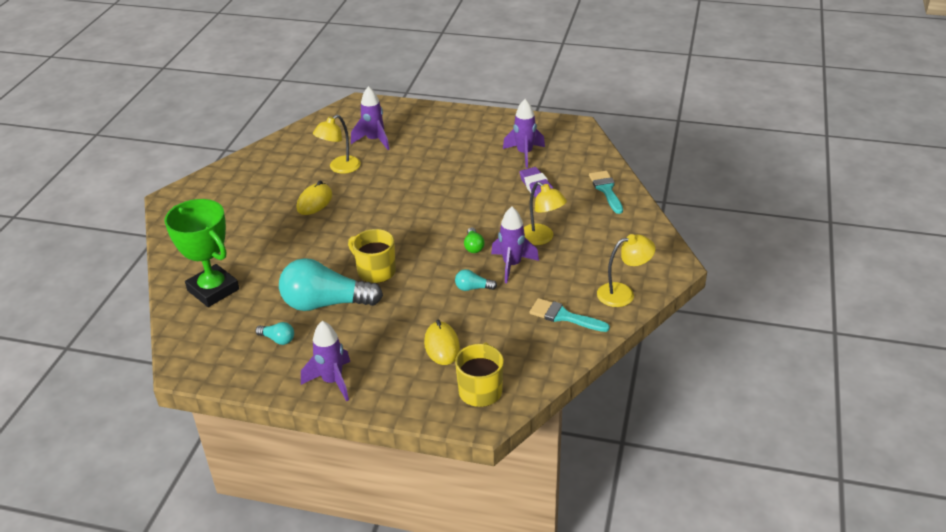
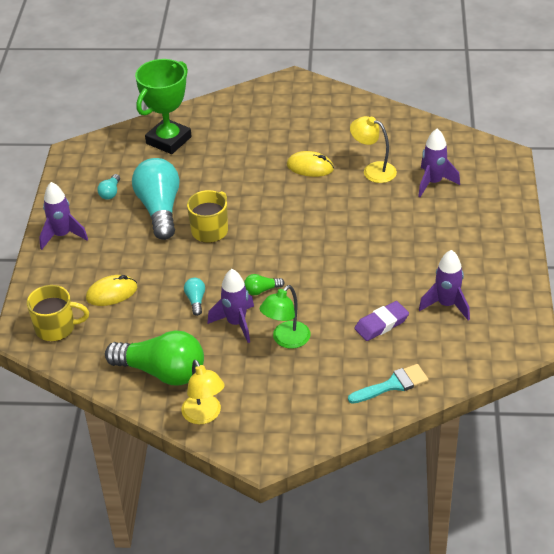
camera: 80 degrees right, 5 degrees up
yellow lamp [524,182,567,245] -> green lamp [260,285,310,349]
turquoise brush [529,298,610,332] -> green light bulb [105,331,204,385]

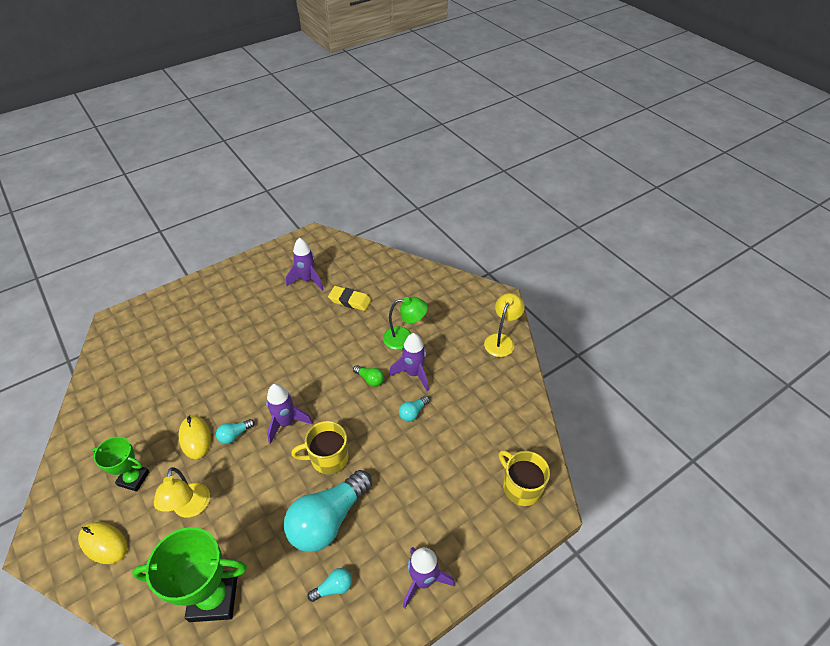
camera: 130 degrees left, 5 degrees up
yellow mouse [86,275,138,306] -> yellow mouse moved to [78,522,127,564]
green light bulb [105,331,204,385] -> none
turquoise brush [348,364,429,404] -> none
yellow lamp [350,116,397,183] -> yellow lamp moved to [154,467,210,517]
purple eraser [354,301,409,341] -> yellow eraser [328,286,371,311]
purple rocket [418,129,460,197] -> purple rocket moved to [266,384,313,444]
none -> green trophy [92,437,150,492]
none -> turquoise light bulb [216,419,255,444]

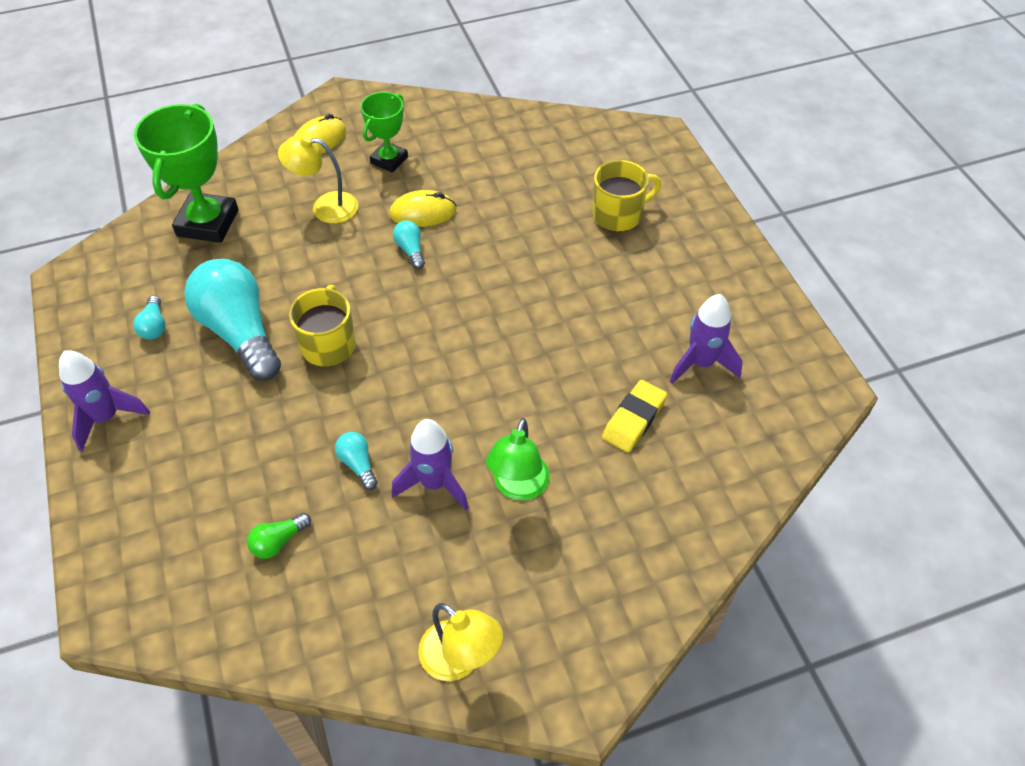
camera: 105 degrees right, 5 degrees up
purple rocket [266,384,313,444] -> none
green light bulb [353,365,384,387] -> green light bulb moved to [247,513,311,559]
yellow mug [499,450,550,506] -> yellow mug moved to [593,160,662,232]

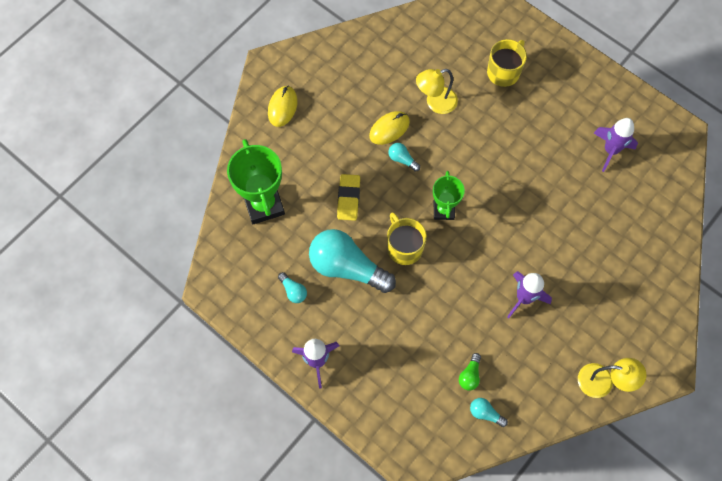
camera: 30 degrees left, 15 degrees up
yellow lamp [278,134,358,223] -> yellow lamp moved to [416,69,458,114]
turquoise light bulb [335,432,378,490] -> turquoise light bulb moved to [470,398,508,427]
green trophy [361,92,408,173] -> green trophy moved to [433,171,465,220]
green lamp [486,418,550,501] -> none
yellow eraser [602,380,667,453] -> yellow eraser moved to [337,174,360,221]

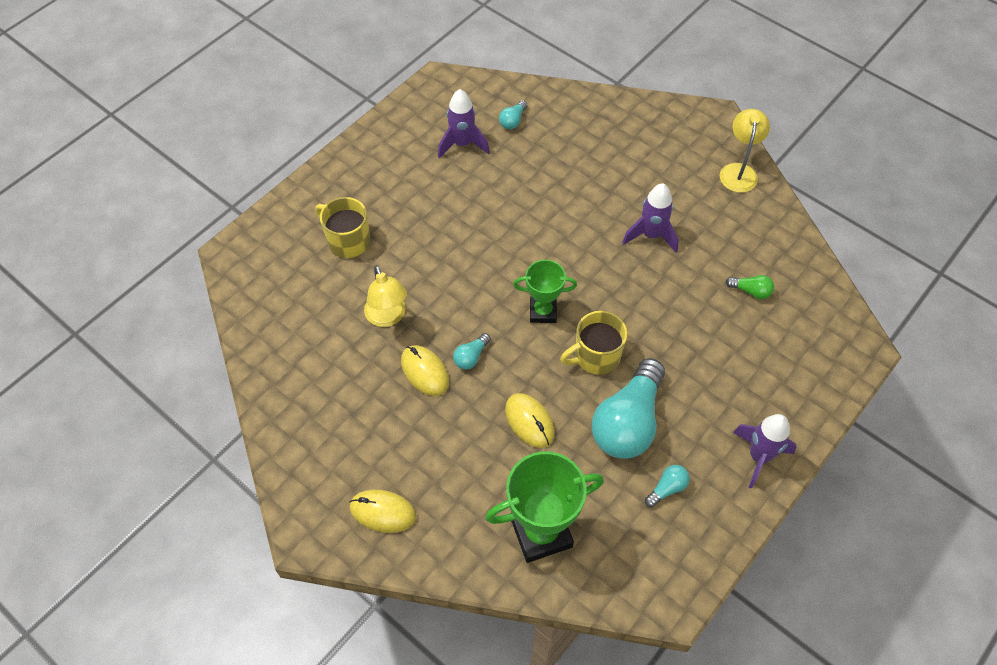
camera: 90 degrees left, 10 degrees down
yellow eraser [337,174,360,221] -> yellow mouse [505,393,555,448]
turquoise light bulb [470,398,508,427] -> turquoise light bulb moved to [499,100,527,129]

